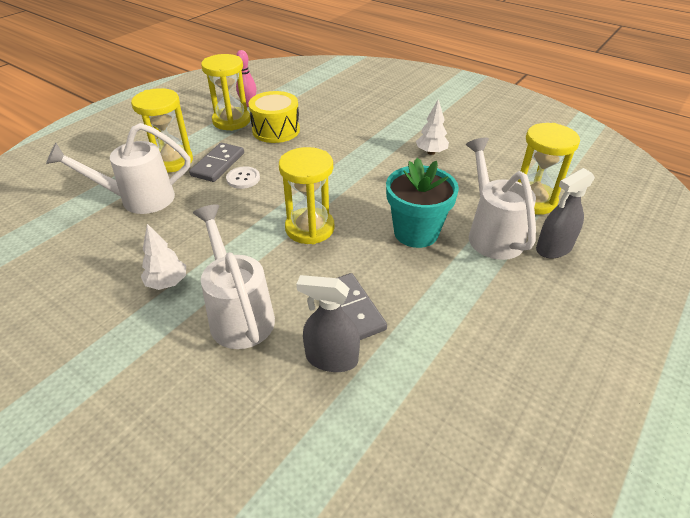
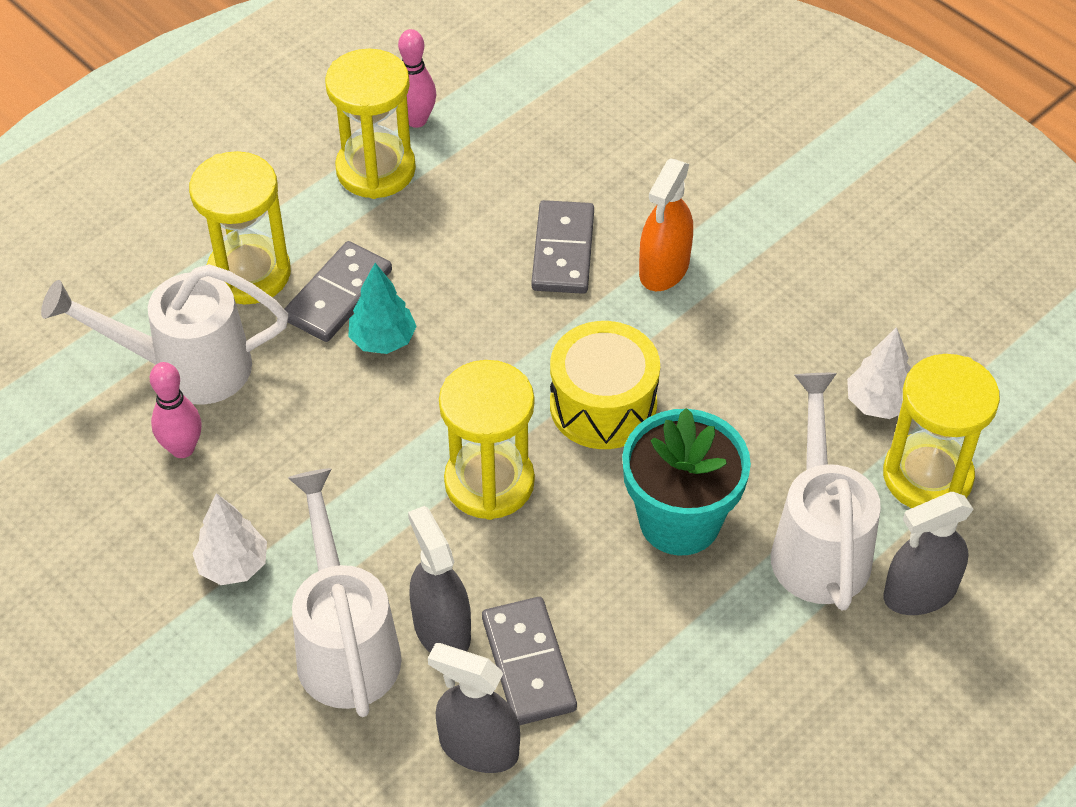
camera: 10 degrees right, 10 degrees up
white button [226,166,260,189] -> turquoise tree [348,263,417,354]
yellow drum [248,91,300,143] -> yellow drum moved to [550,321,660,449]
white tree [416,99,449,155] -> white tree moved to [847,327,911,419]
none -> pink bowling pin [150,362,202,458]
none -> grey spray bottle [408,506,471,653]
none -> grey domino [531,200,594,294]
none -> orange spray bottle [639,159,693,291]

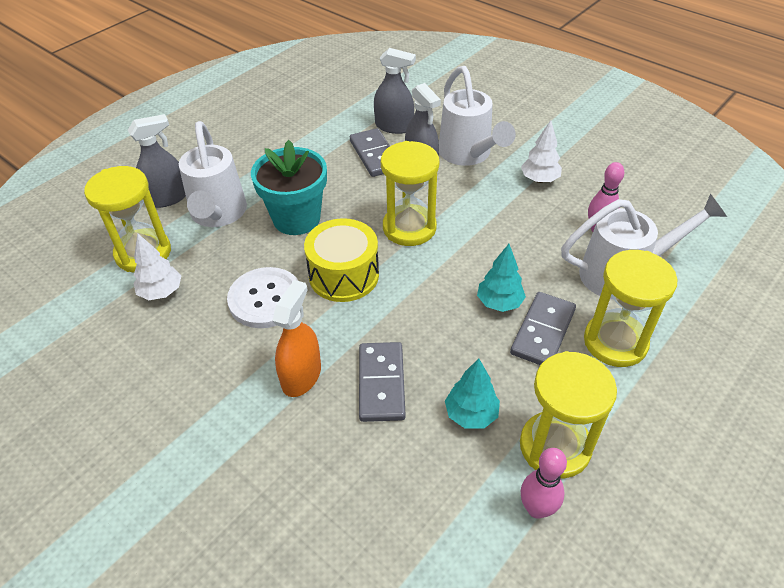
camera: 175 degrees right, 5 degrees down
none -> white button [227,267,298,328]
none -> turquoise tree [445,359,500,428]

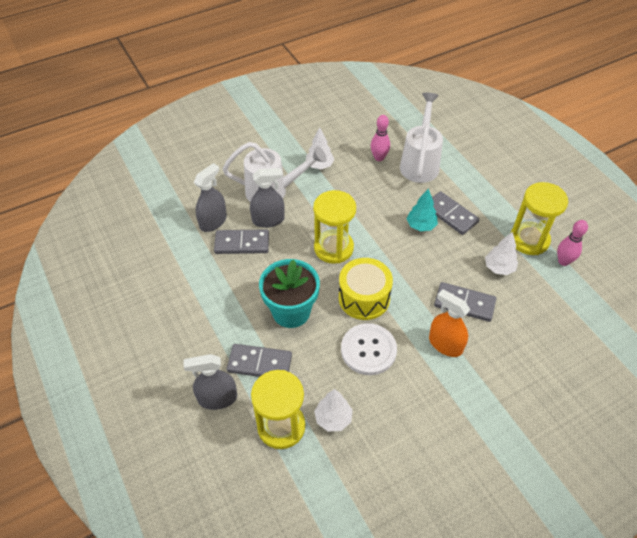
camera: 70 degrees left, 5 degrees up
grey spray bottle [128,114,186,208] -> grey spray bottle turned 90 degrees counterclockwise [184,354,237,410]
white watering can [179,121,247,227] -> grey domino [227,344,292,377]
turquoise tree [445,359,500,428] -> white tree [485,232,518,275]
yellow hourglass [584,250,678,367] -> none

